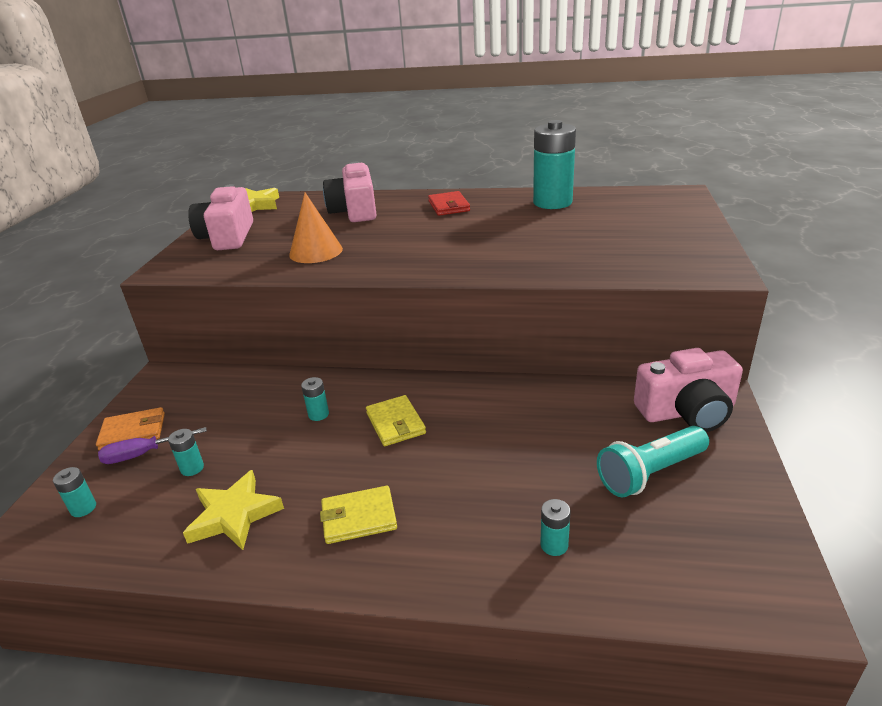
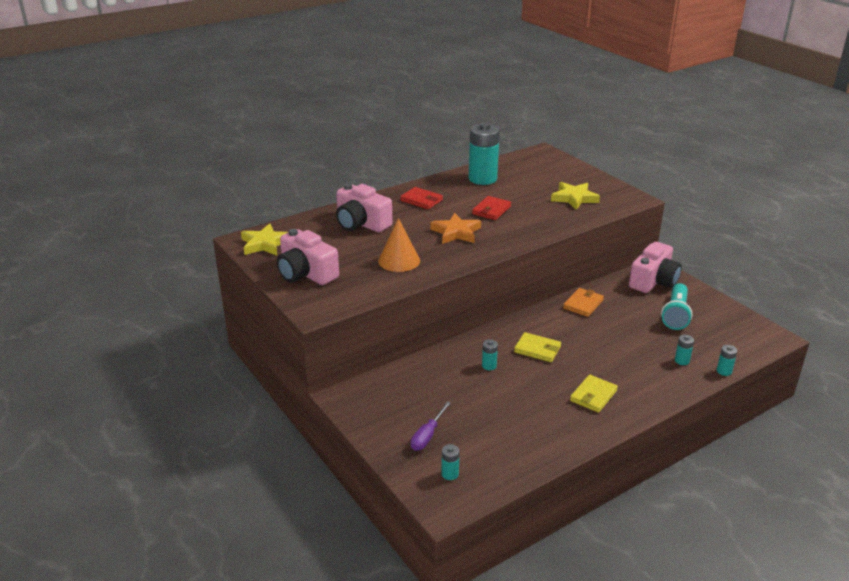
camera: 45 degrees left, 0 degrees up
orange wallet [96,407,165,450] -> orange wallet moved to [563,288,604,317]
turquoise battery [168,429,204,476] -> turquoise battery moved to [717,345,737,376]
yellow star [183,470,284,550] -> yellow star moved to [551,182,600,210]
none -> orange star [430,213,481,244]
none -> red wallet [472,196,511,220]

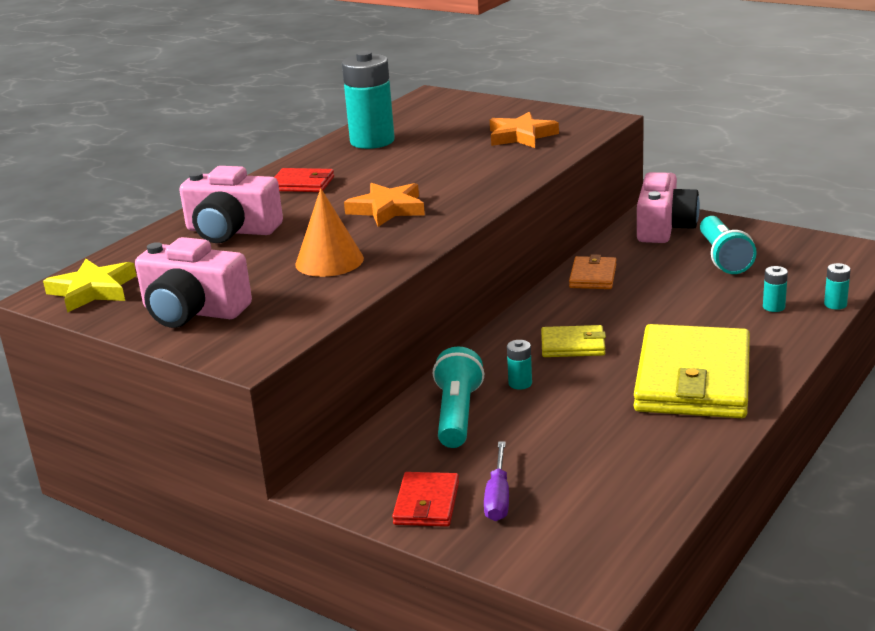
camera: 20 degrees left, 5 degrees down
turquoise battery [441,444,460,480] -> none
red wallet [472,196,511,220] -> red wallet moved to [392,472,459,527]
yellow star [551,182,600,210] -> orange star [490,112,559,148]
yellow wallet [570,375,618,413] -> yellow wallet [634,324,750,418], size x2.14
none -> turquoise flashlight [433,347,484,448]

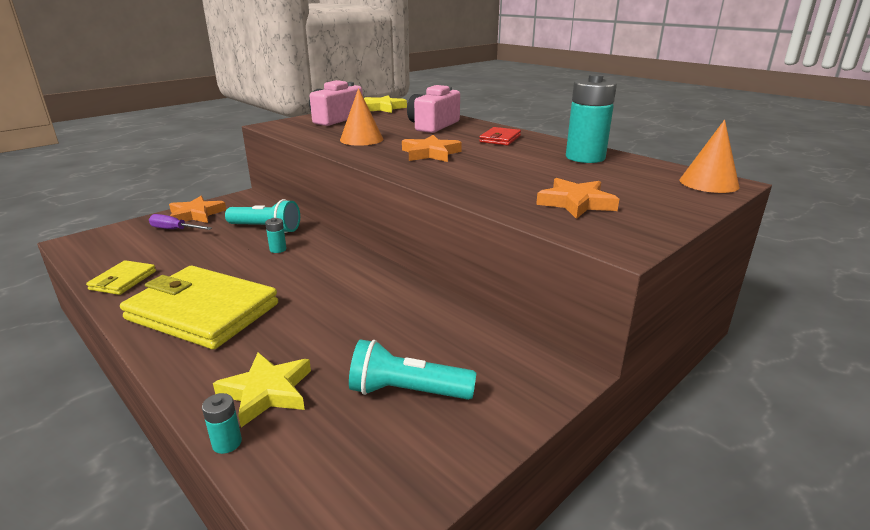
camera: 100 degrees right, 0 degrees up
red wallet [392,472,459,527] -> orange star [169,196,226,223]
yellow wallet [541,325,606,357] -> yellow wallet moved to [86,260,156,295]
orange wallet [569,254,616,289] -> none
pink camera [637,172,700,243] -> none
turquoise battery [763,266,788,312] -> yellow star [213,352,311,427]
none -> orange cone [680,120,740,193]

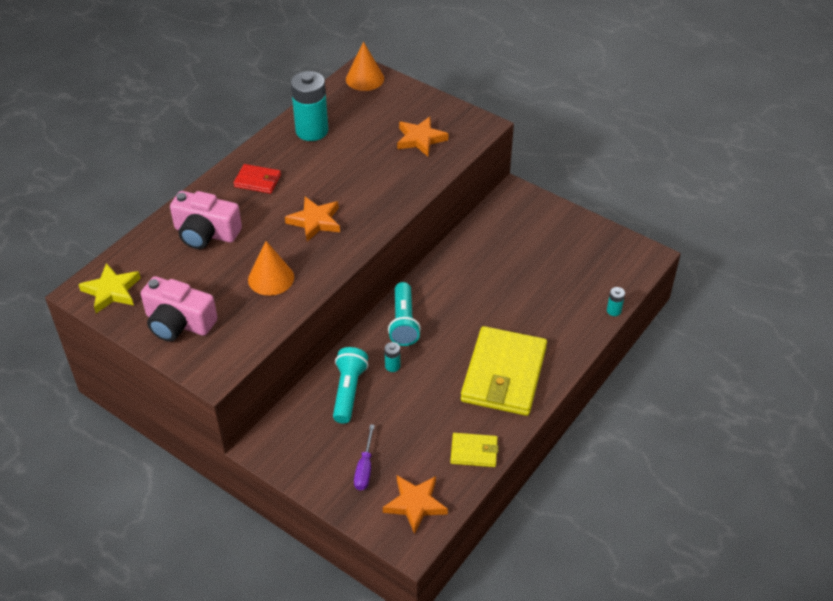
camera: 100 degrees left, 20 degrees up
orange star [169,196,226,223] -> orange star moved to [383,475,448,534]
yellow star [213,352,311,427] -> none
turquoise flashlight [349,339,476,400] -> turquoise flashlight moved to [388,282,421,346]

